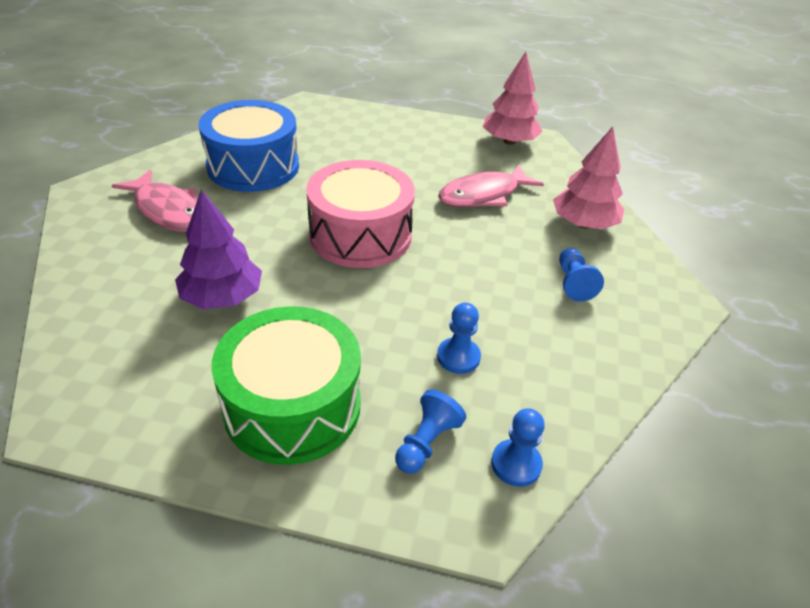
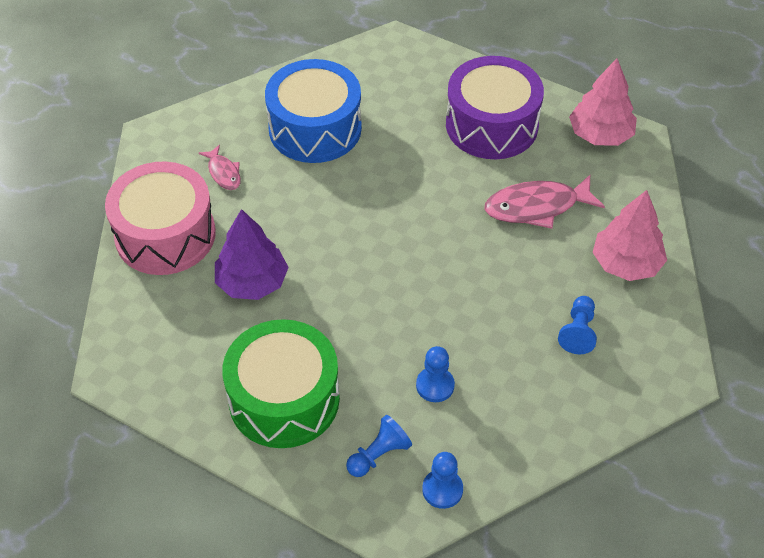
camera: 20 degrees right, 10 degrees up
pink fish [112,170,197,232] -> pink fish [199,145,241,190], size x0.55
pink drum [306,160,415,268] -> pink drum moved to [105,161,216,275]
none -> purple drum [446,56,544,159]

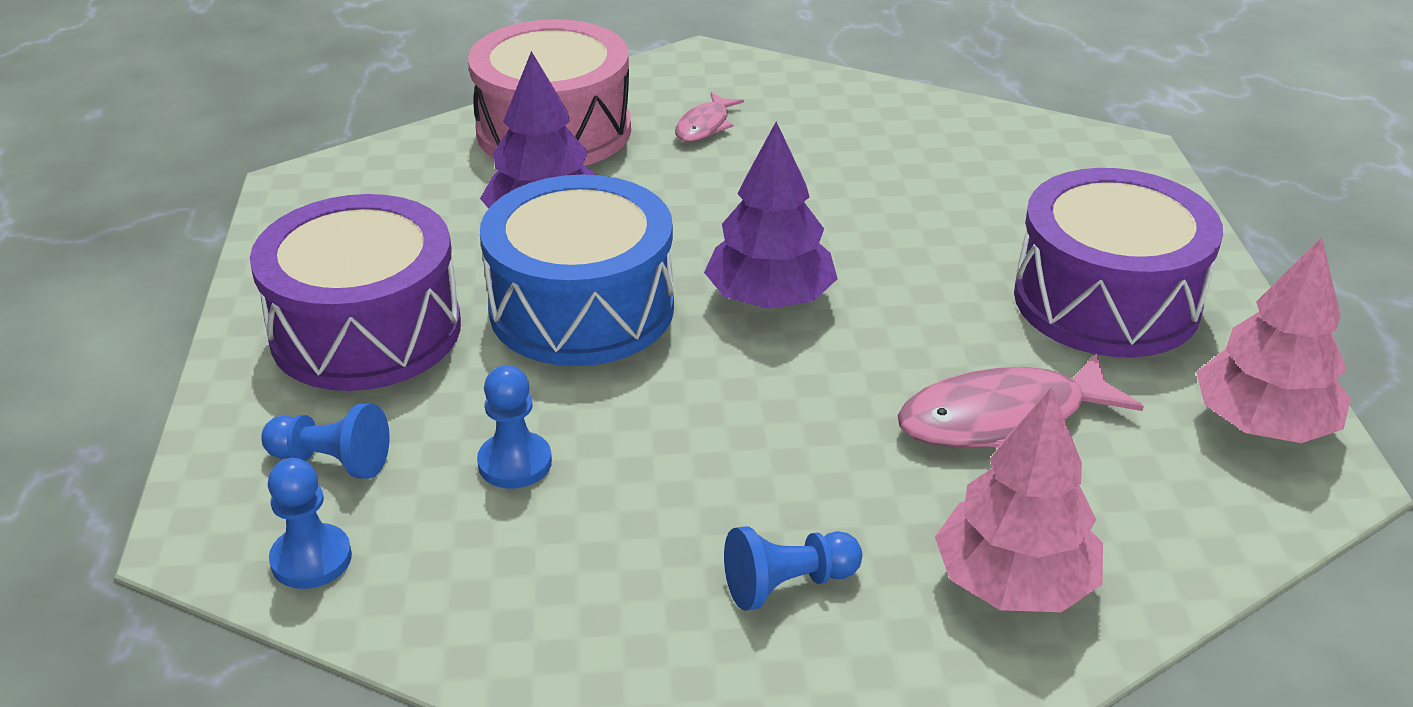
camera: 55 degrees right, 15 degrees down
green drum [222,319,340,448] -> purple drum [250,194,461,391]
blue drum [265,59,362,163] -> blue drum moved to [480,175,674,366]
pink fish [485,175,605,229] -> pink fish turned 60 degrees counterclockwise [897,353,1144,448]
none -> purple tree [704,122,838,309]

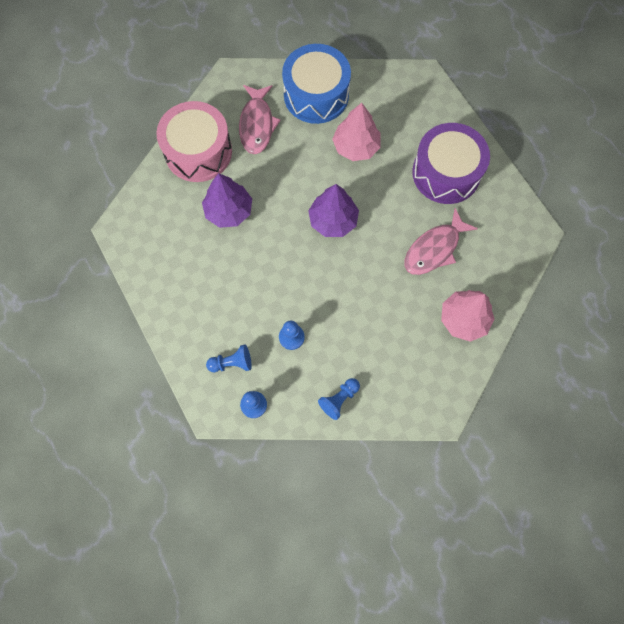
camera: 25 degrees left, 35 degrees up
purple drum [250,194,461,391] -> none
blue drum [480,175,674,366] -> blue drum moved to [282,44,351,124]
pink fish [675,92,744,142] -> pink fish [239,85,281,154], size x1.83
blue pawn [724,526,862,611] -> blue pawn moved to [318,378,360,420]
pink tree [1197,237,1351,443] -> pink tree moved to [332,103,381,161]

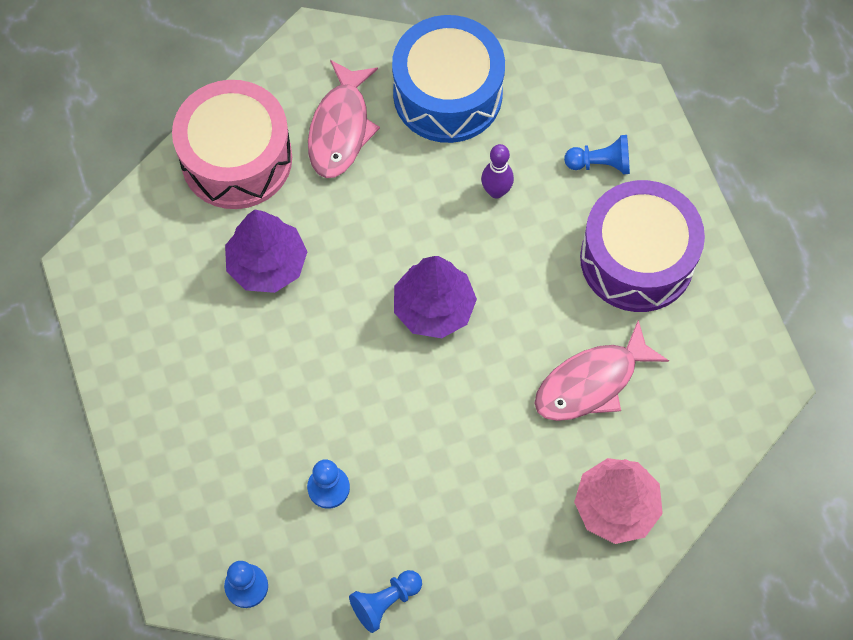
camera: 10 degrees right, 5 degrees down
blue pawn [206,345,252,372] -> blue pawn moved to [564,135,630,174]
pink tree [332,103,381,161] -> purple bowling pin [481,144,514,198]

